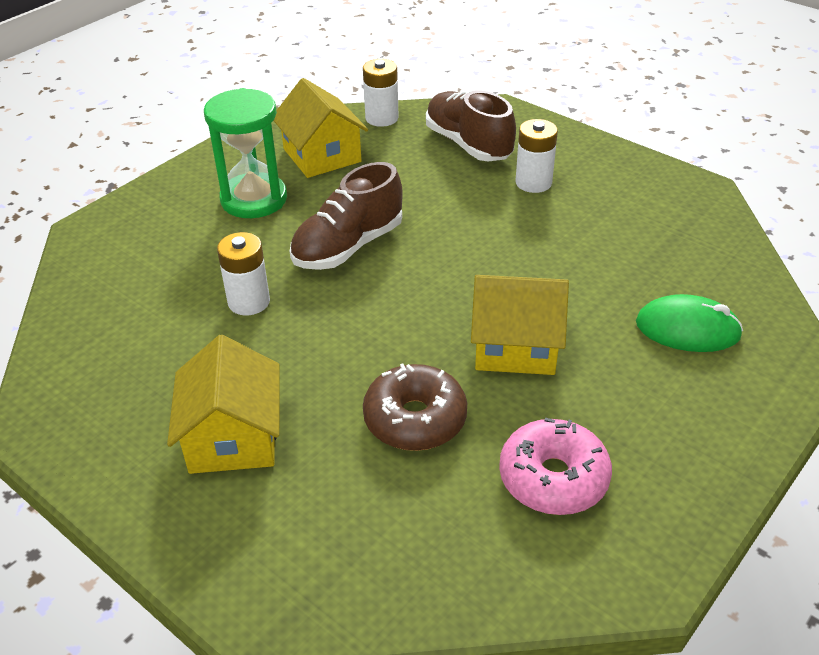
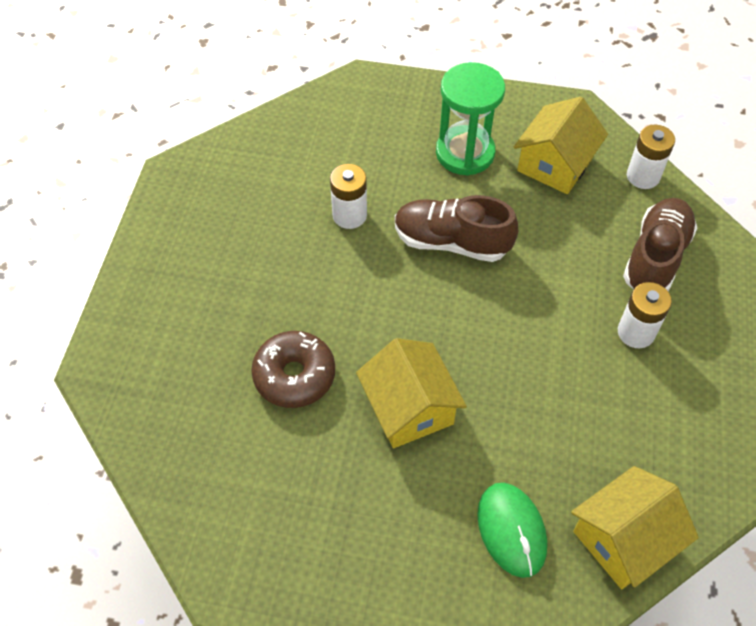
camera: 60 degrees right, 15 degrees up
yellow house [167,335,280,474] -> yellow house moved to [571,466,699,589]
pink donut [499,418,612,515] -> none

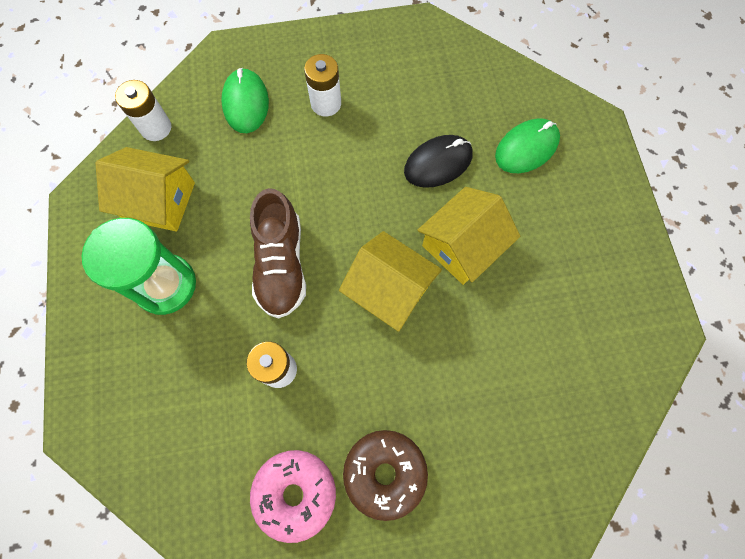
camera: 110 degrees left, 15 degrees up
brown donut [251,331,335,408] -> brown donut moved to [343,430,428,521]
yellow house [571,466,699,589] -> yellow house moved to [339,231,442,332]
brown shoe [623,198,697,291] -> green mouse [221,68,269,133]
none -> pink donut [250,450,336,543]
none -> black mouse [404,135,472,188]

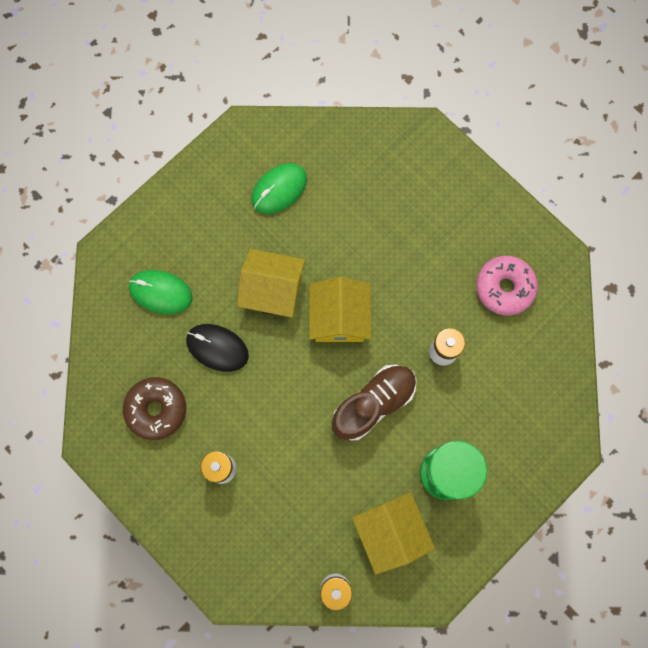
camera: 125 degrees left, 5 degrees up
green mouse [221,68,269,133] -> green mouse moved to [251,163,307,214]
brown donut [343,430,428,521] -> brown donut moved to [123,377,186,440]

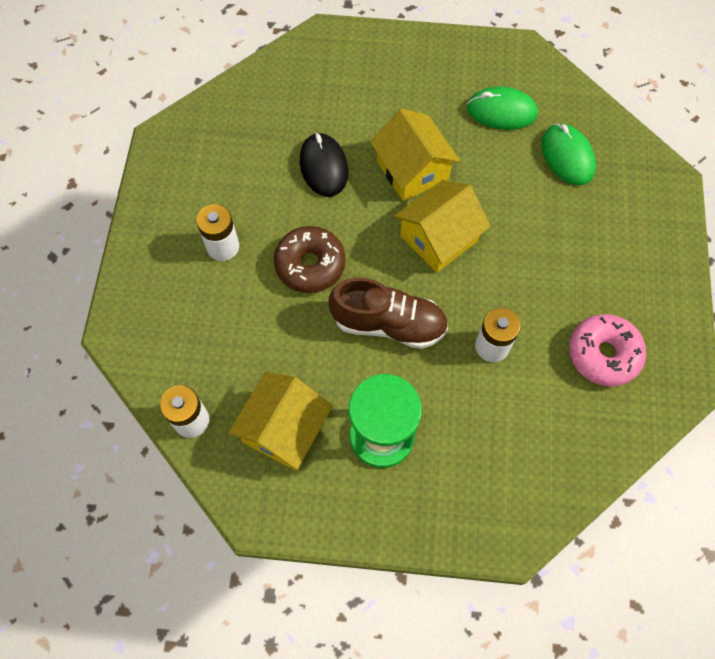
camera: 50 degrees right, 10 degrees down
brown donut [123,377,186,440] -> brown donut moved to [274,226,346,293]
green mouse [129,270,193,314] -> green mouse moved to [542,124,596,186]

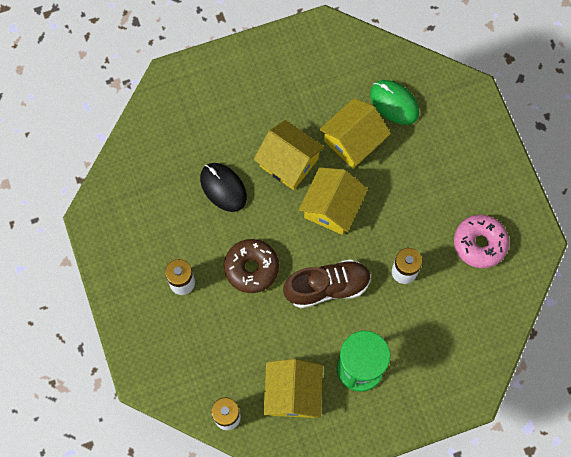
camera: 25 degrees left, 5 degrees up
green mouse [467,87,538,130] -> none
none -> yellow house [319,98,391,169]

